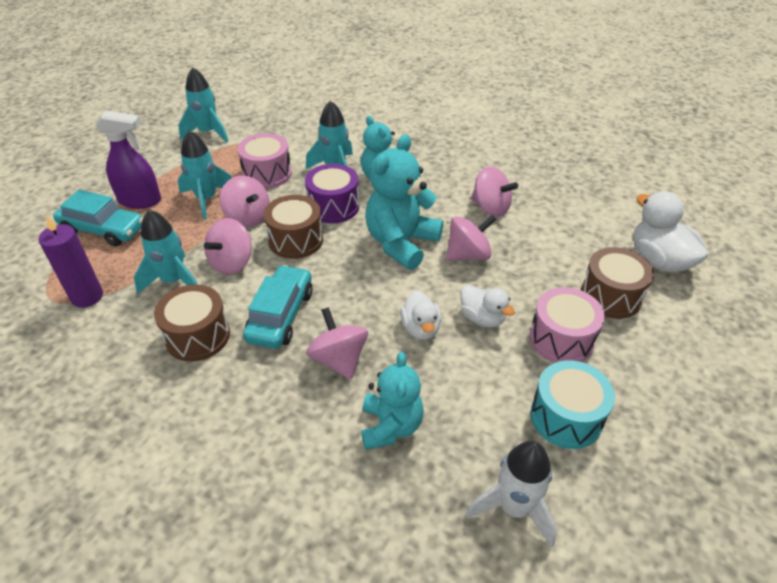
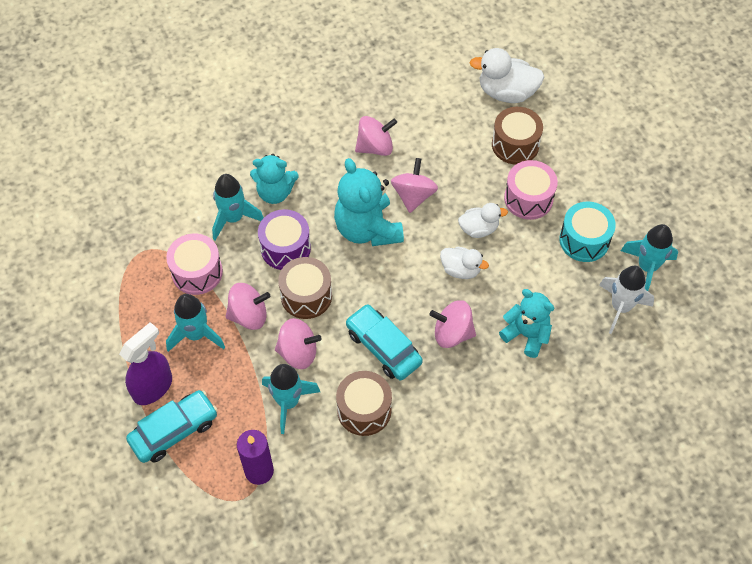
camera: 55 degrees left, 15 degrees up
turquoise rocket [178,67,229,142] -> turquoise rocket moved to [621,224,678,291]
pink spinning top [204,218,252,274] -> pink spinning top turned 60 degrees counterclockwise [275,318,322,369]

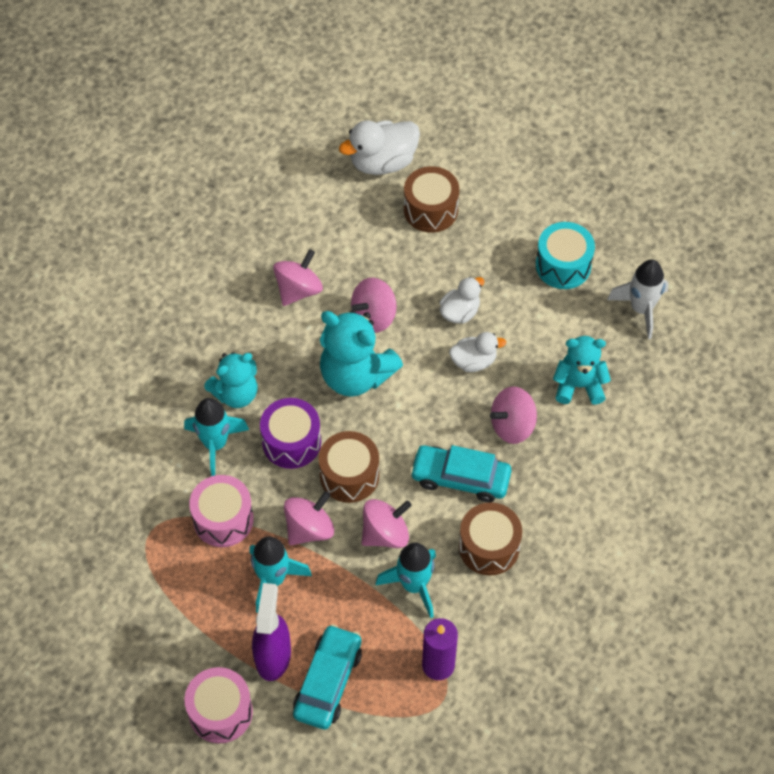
camera: 35 degrees left, 0 degrees up
pink spinning top [391,158,438,213] -> pink spinning top turned 105 degrees counterclockwise [351,278,396,333]
pink drum [504,160,558,220] -> pink drum moved to [185,667,253,743]
turquoise rocket [621,224,678,291] -> none

